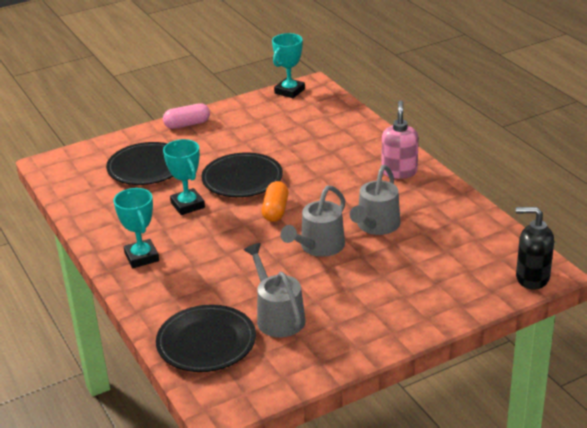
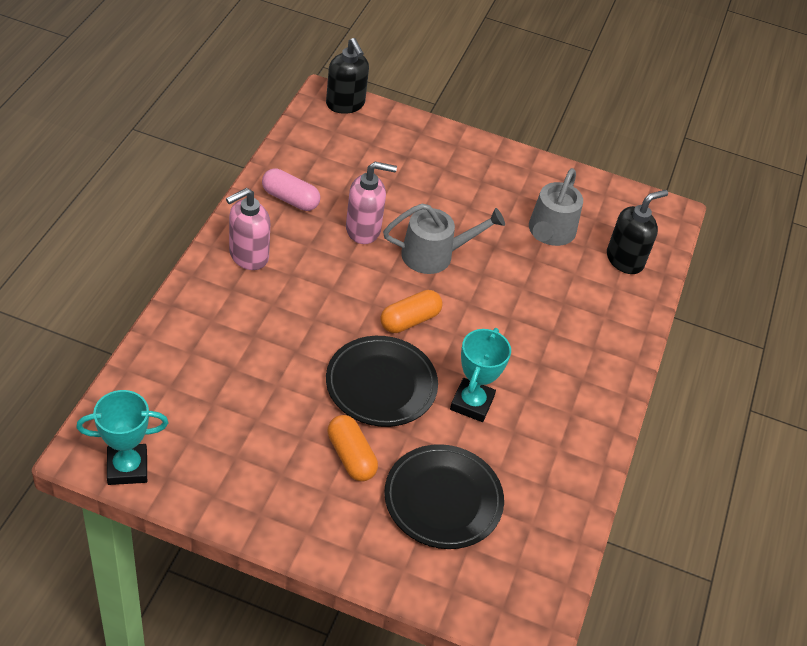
camera: 140 degrees left, 15 degrees up
turquoise trophy [113,188,159,268] -> none
black plate [156,304,256,372] -> black soap dispenser [607,190,668,274]
pink capsule [163,103,210,129] -> pink capsule moved to [262,168,320,211]
grey watering can [350,165,400,235] -> pink soap dispenser [346,162,397,244]
none -> orange capsule [327,415,378,481]

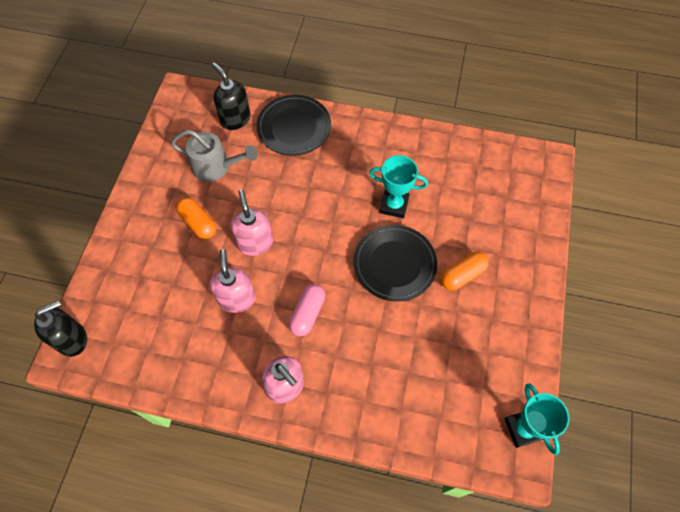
camera: 90 degrees left, 15 degrees up
pink capsule [262,168,320,211] -> pink capsule moved to [289,284,325,336]
orange capsule [380,290,443,333] -> orange capsule moved to [176,197,216,239]
grey watering can [383,203,505,274] -> pink soap dispenser [231,190,273,256]
black plate [384,444,504,549] -> black plate moved to [257,95,331,156]

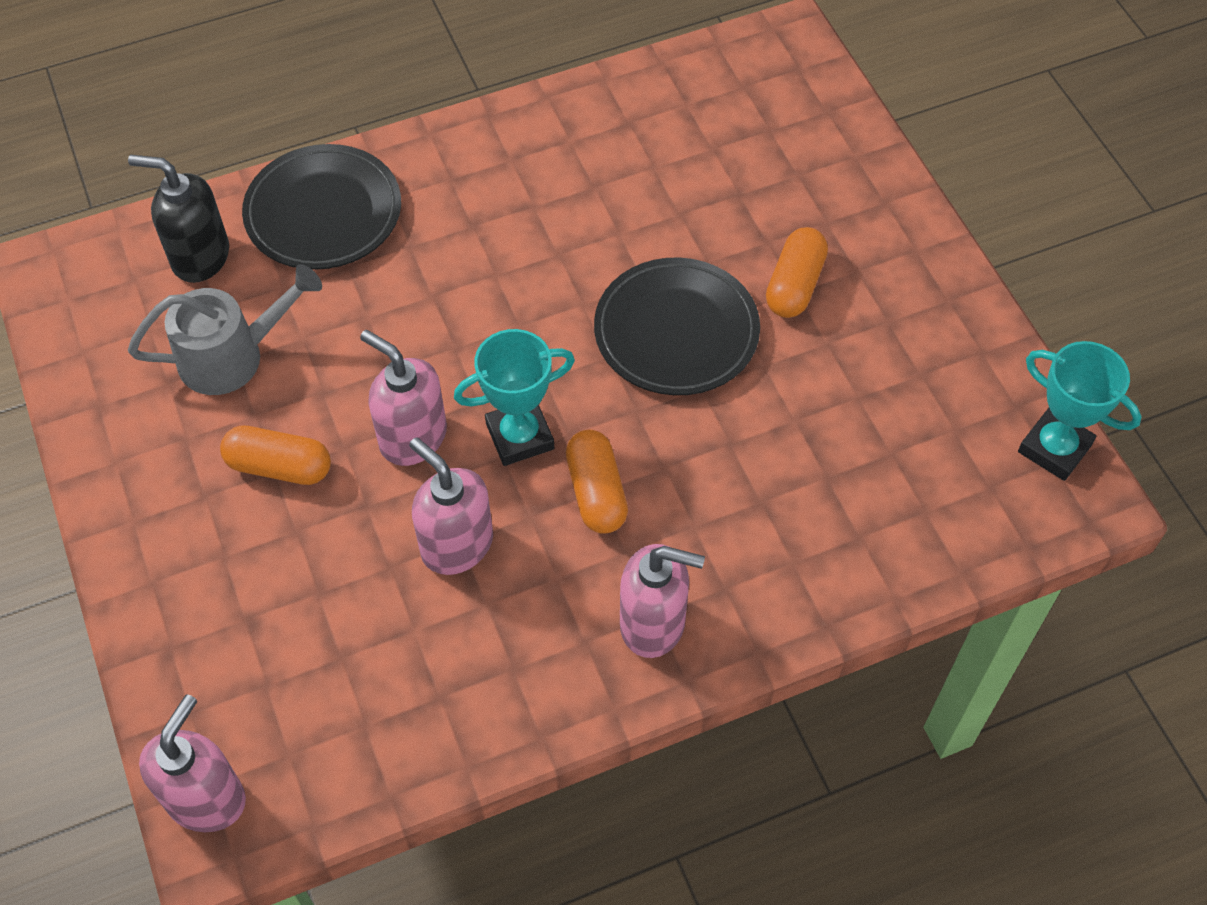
camera: 35 degrees left, 5 degrees down
black soap dispenser [34,300,87,357] -> pink soap dispenser [139,694,246,832]
pink capsule [289,284,325,336] -> orange capsule [566,430,628,534]
turquoise trophy [369,155,428,218] -> turquoise trophy moved to [454,329,575,466]

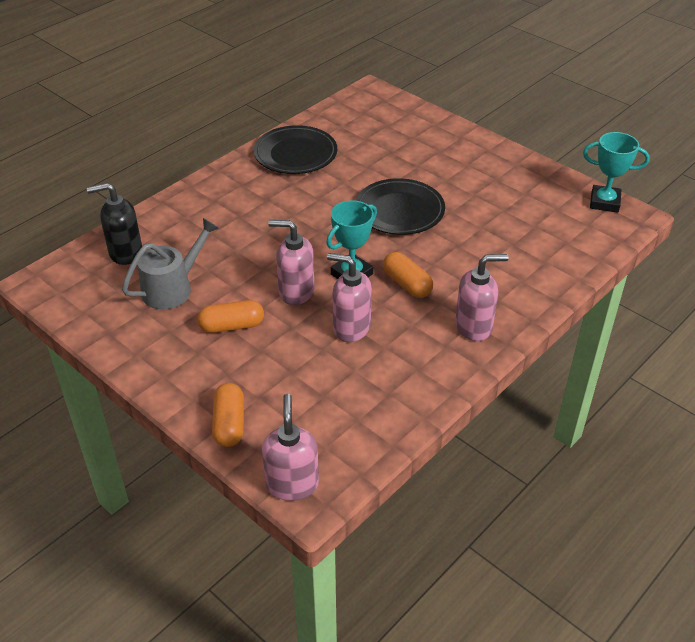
camera: 25 degrees left, 15 degrees down
black plate [242,144,401,270] -> black plate moved to [254,125,337,174]
orange capsule [766,227,828,318] -> orange capsule moved to [212,383,244,447]

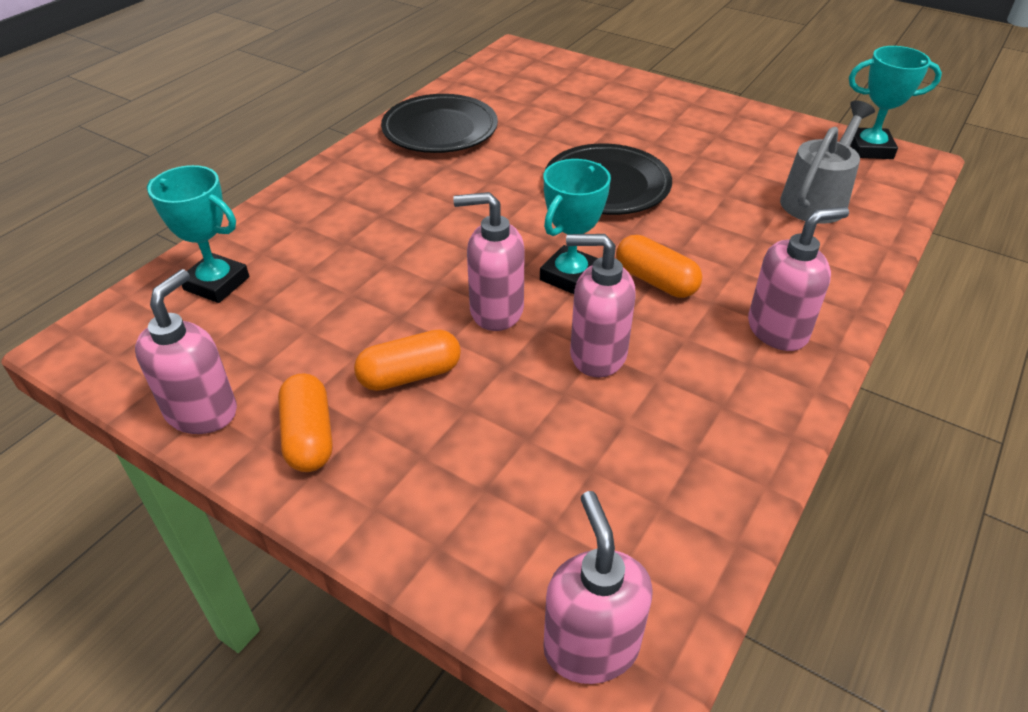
camera: 10 degrees left, 0 degrees up
black soap dispenser [87,183,142,265] -> turquoise trophy [147,165,249,303]
grey watering can [122,218,219,309] -> grey watering can moved to [780,100,875,224]
orange capsule [212,383,244,447] -> orange capsule moved to [278,373,332,472]
none -> pink soap dispenser [135,269,237,434]

